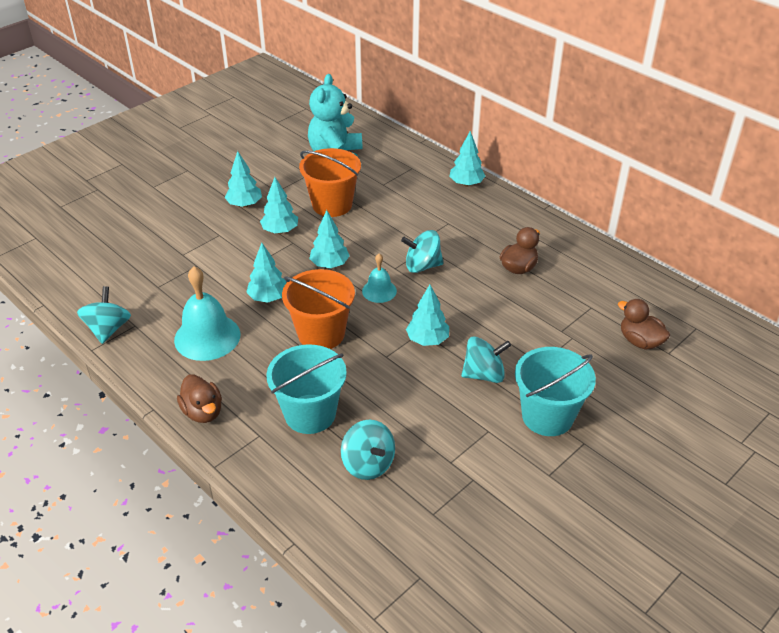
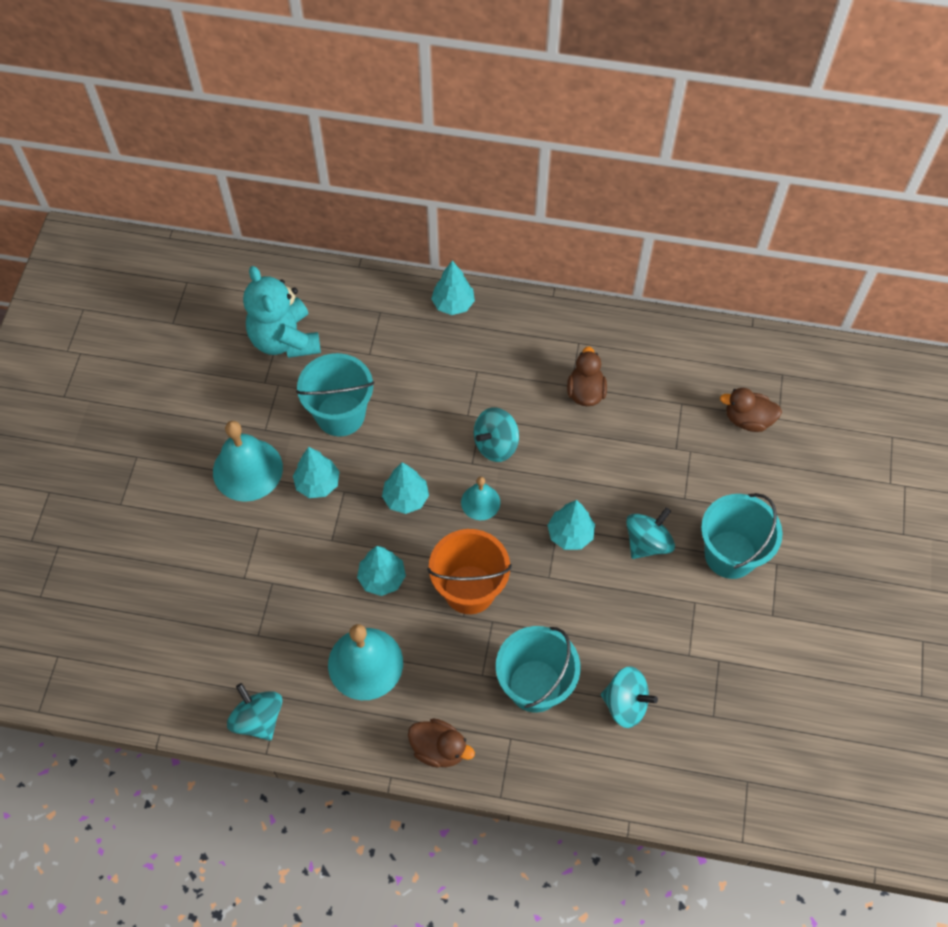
camera: 35 degrees left, 20 degrees up
turquoise tree [225,151,262,207] -> turquoise bell [213,421,283,502]
orange bucket [299,148,361,217] -> turquoise bucket [296,353,374,436]

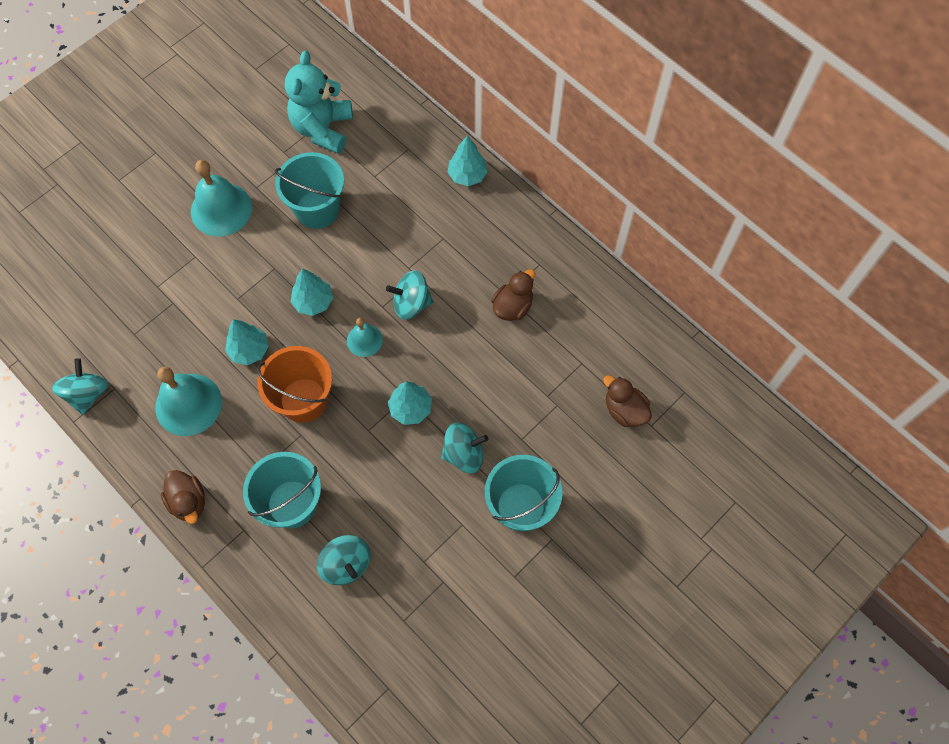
camera: 35 degrees right, 5 degrees up
turquoise tree [293,447,340,498] -> none

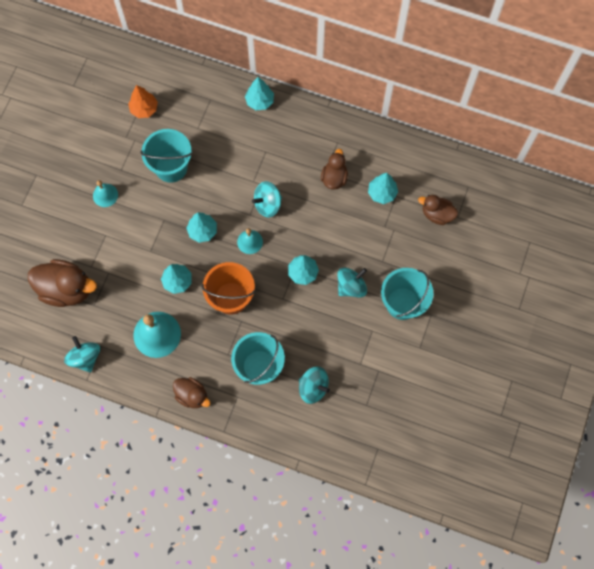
camera: 25 degrees left, 5 degrees up
turquoise bell [191,160,252,237] -> turquoise bell [93,180,118,207], size x0.56
turquoise teddy bear [285,51,353,154] -> orange tree [128,85,158,118]
none -> brown duck [28,259,97,307]
none -> turquoise tree [368,173,398,204]

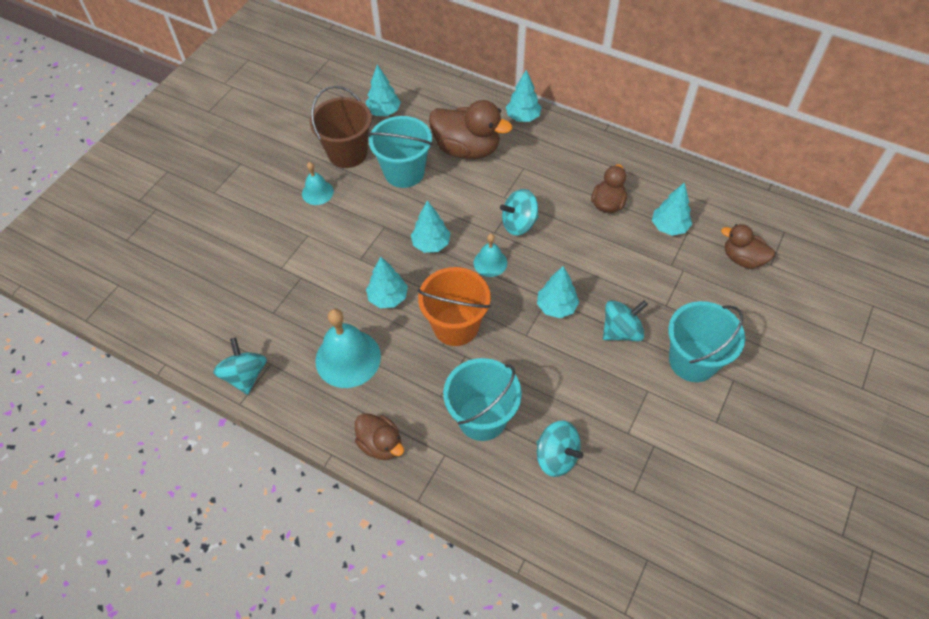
camera: 10 degrees right, 15 degrees down
brown duck [28,259,97,307] -> brown duck moved to [429,100,512,159]
orange tree [128,85,158,118] -> turquoise tree [366,64,401,116]
none -> brown bucket [310,86,372,168]

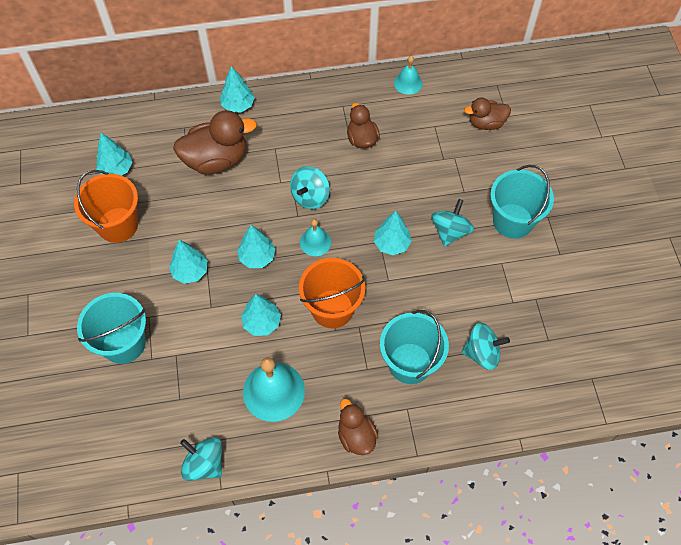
camera: 40 degrees left, 5 degrees up
turquoise bell [302,162,334,205] -> turquoise bell moved to [394,56,422,95]
brown bucket [310,86,372,168] -> orange bucket [74,170,138,243]
brown duck [355,413,404,460] -> brown duck turned 120 degrees counterclockwise [338,399,378,455]
turquoise bucket [368,116,433,188] -> turquoise bucket moved to [77,293,146,364]
turquoise tree [652,182,692,236] -> turquoise tree moved to [169,240,207,284]

